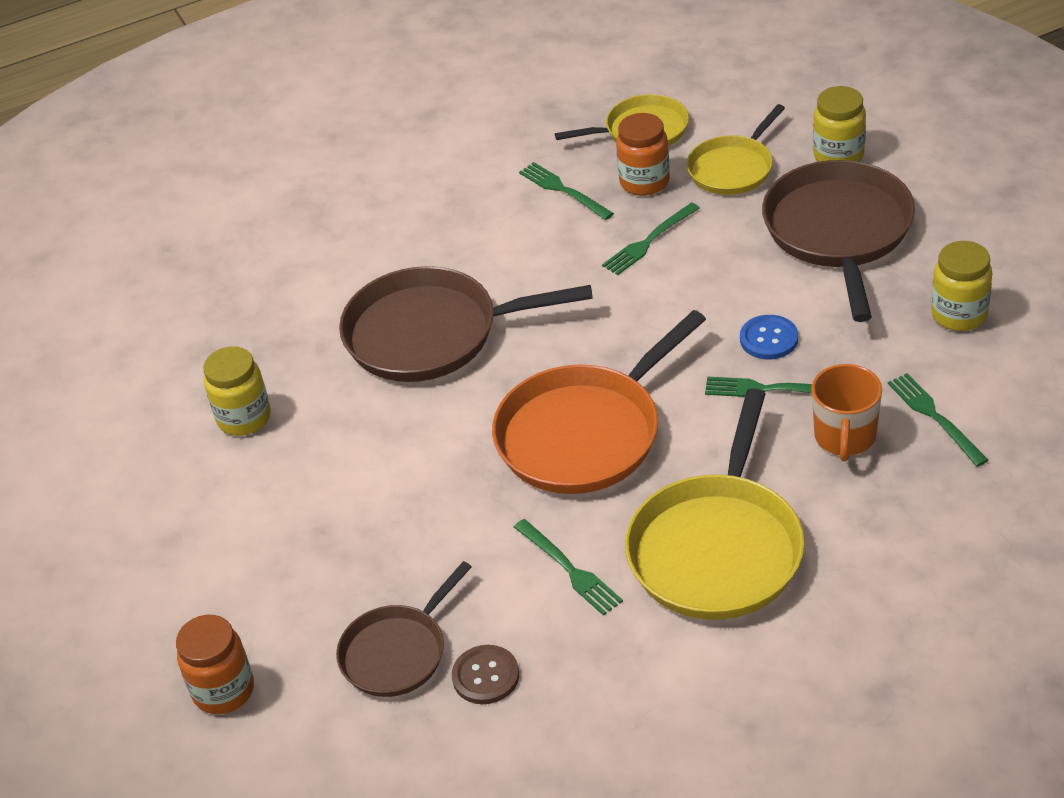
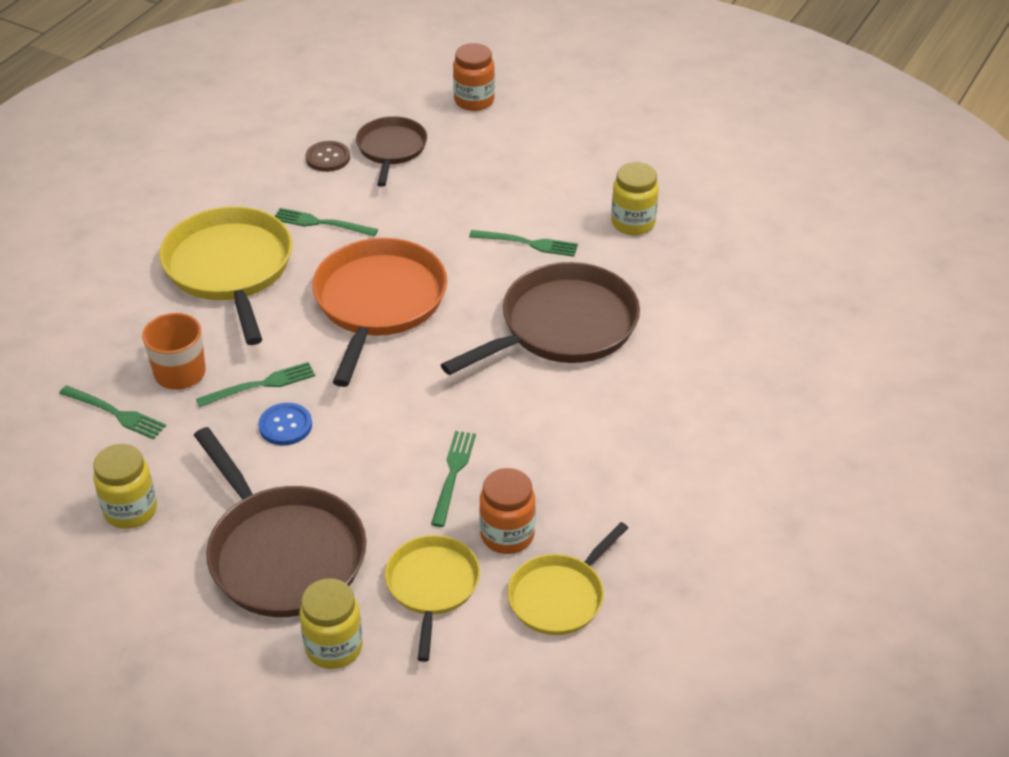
camera: 140 degrees right, 0 degrees up
green fork [519,162,614,220] -> green fork moved to [469,230,578,257]

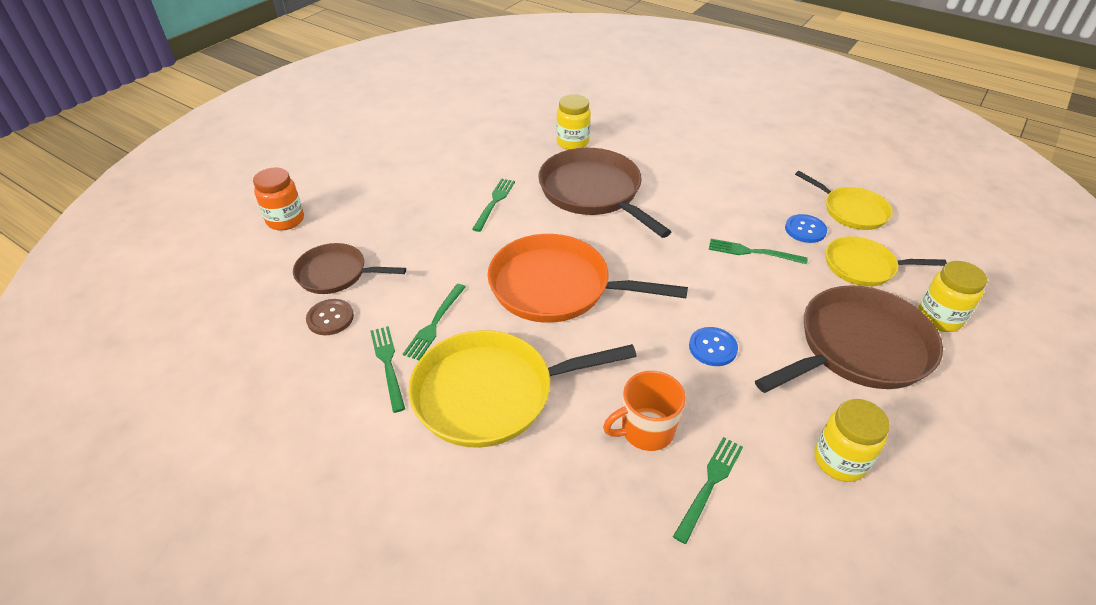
camera: 85 degrees left, 0 degrees up
green fork [196,362,315,407] -> green fork moved to [371,326,405,413]
orange jar [479,468,536,554] -> blue button [785,214,827,243]
yellow jar [611,162,659,235] -> yellow jar moved to [556,94,591,150]

